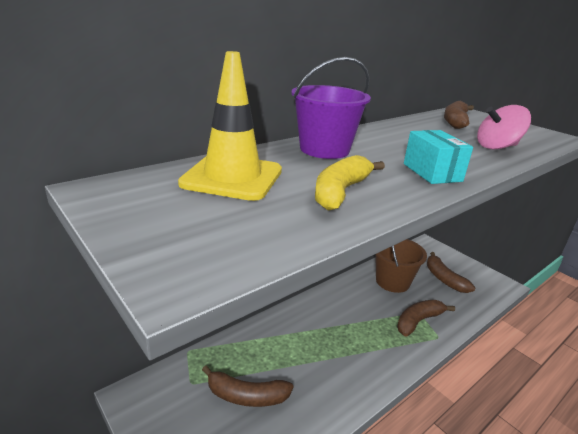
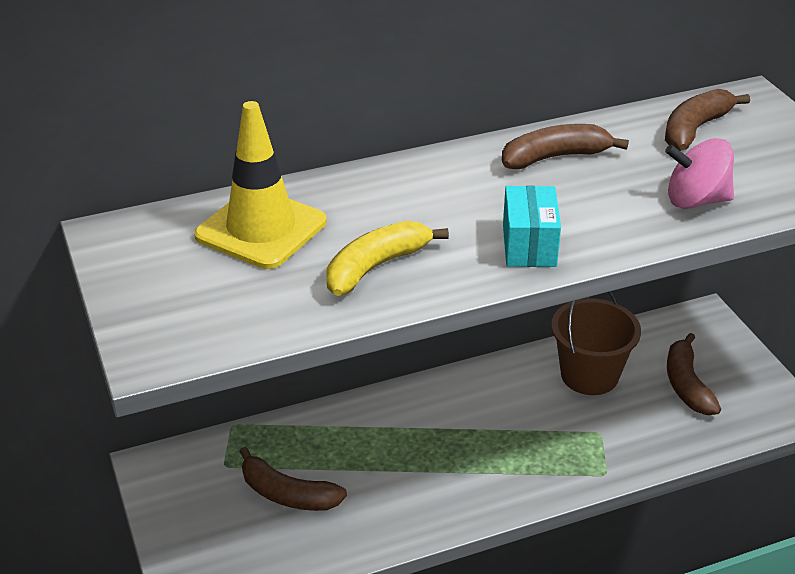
camera: 20 degrees right, 10 degrees up
purple bucket [291,57,371,159] -> none
brown banana [397,300,455,336] -> brown banana moved to [502,124,629,170]

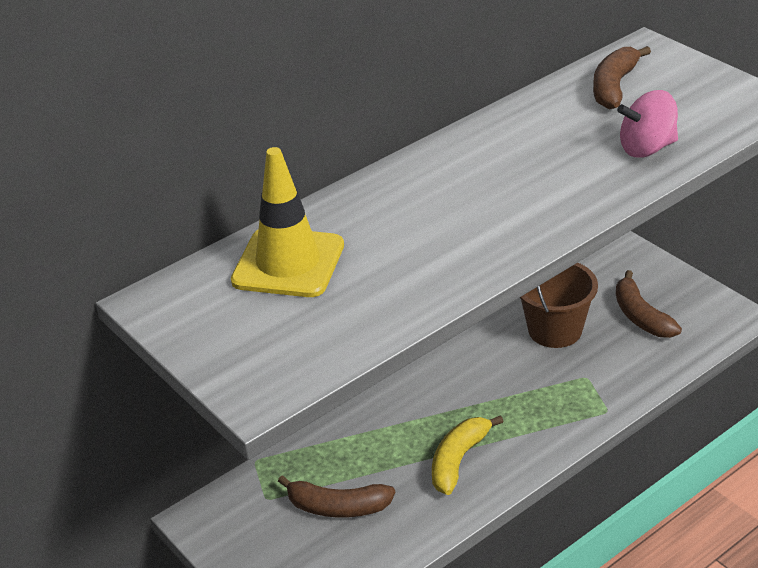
camera: 15 degrees left, 0 degrees up
yellow banana [326,221,449,296] -> yellow banana moved to [432,415,504,495]
brown banana [502,124,629,170] -> none
turquoise box [503,186,561,267] -> none

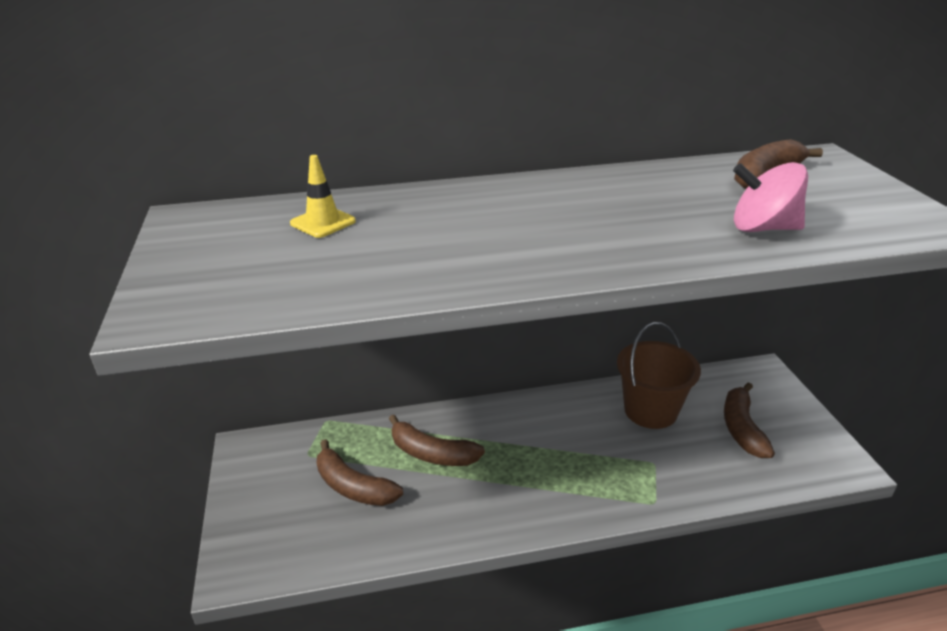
camera: 25 degrees right, 5 degrees down
yellow traffic cone [231,147,344,297] -> yellow traffic cone [290,155,356,238], size x0.51
yellow banana [432,415,504,495] -> none
none -> brown banana [389,415,485,466]

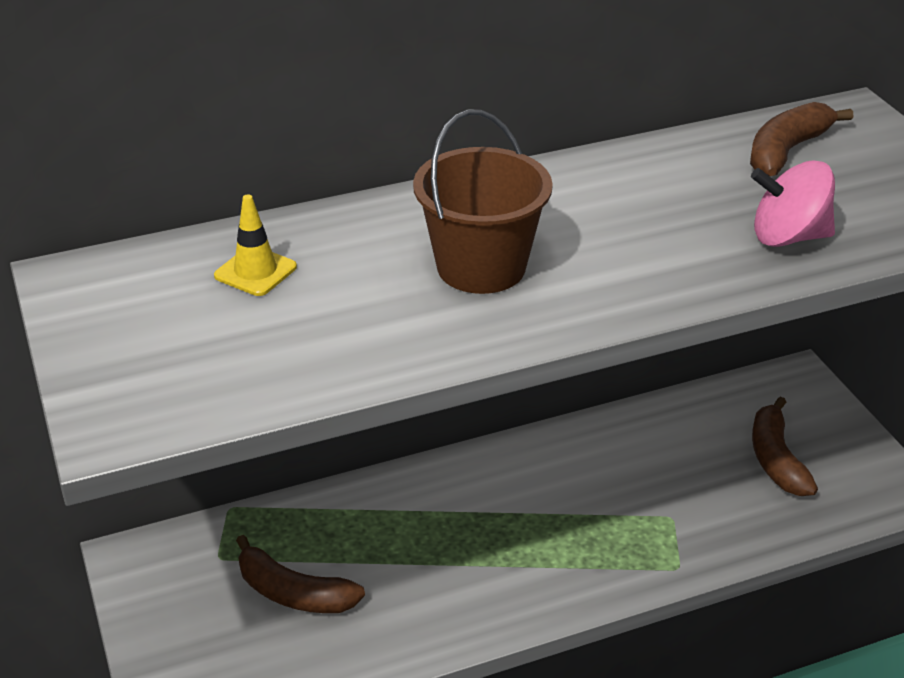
camera: 10 degrees left, 5 degrees up
brown banana [389,415,485,466] -> none
brown bucket [617,322,701,429] -> brown bucket moved to [413,110,553,294]

